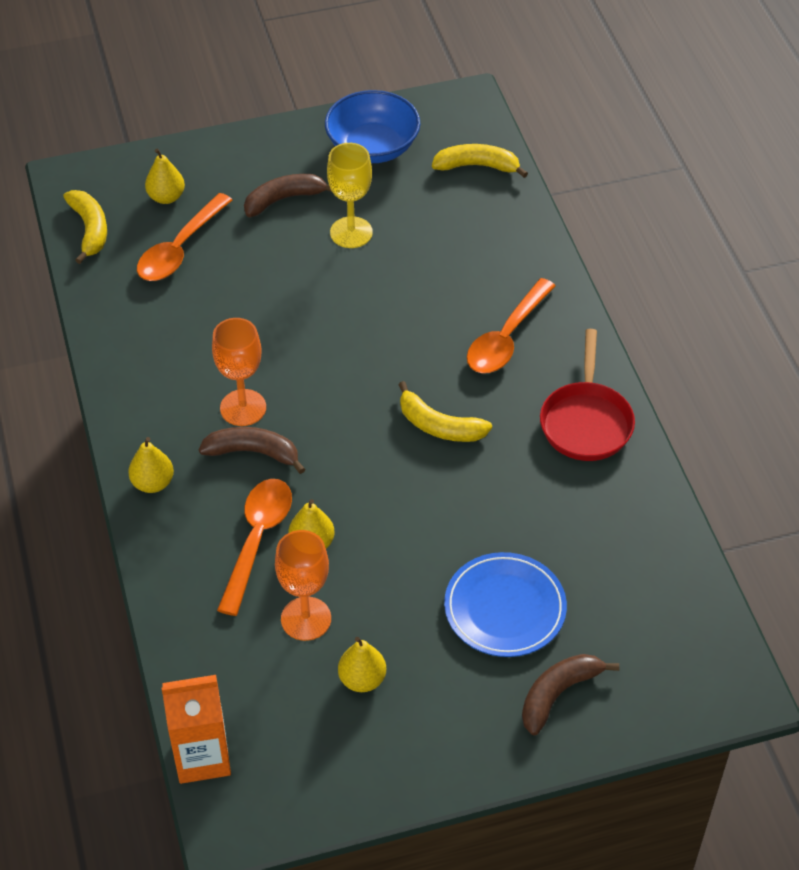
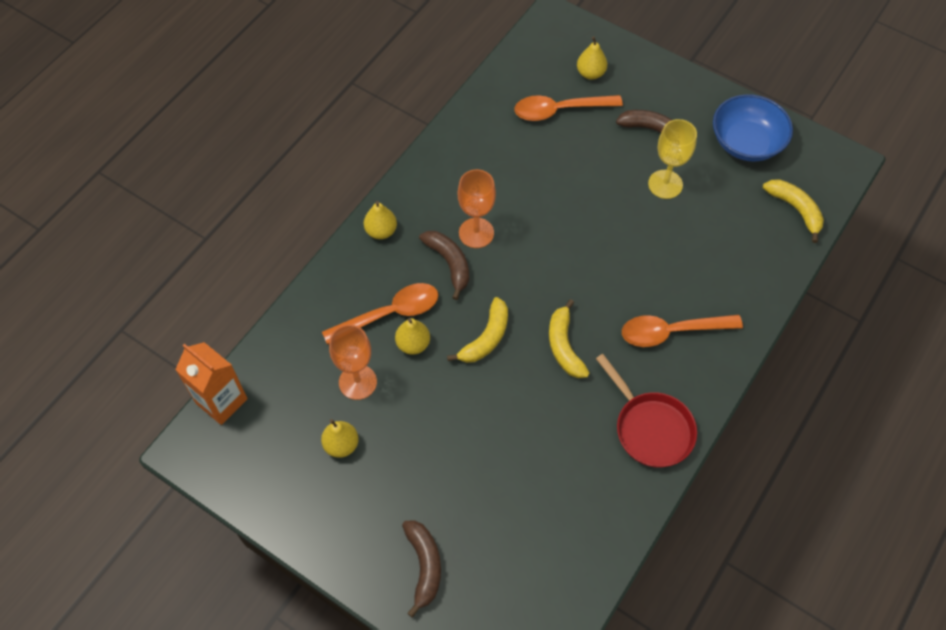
camera: 50 degrees right, 10 degrees up
yellow banana [63,190,107,264] -> yellow banana moved to [447,297,508,363]
blue plate [444,552,567,657] -> none
brown banana [522,654,619,735] -> brown banana turned 75 degrees clockwise [402,520,441,618]
red pan [540,329,635,461] -> red pan turned 90 degrees counterclockwise [596,354,697,467]

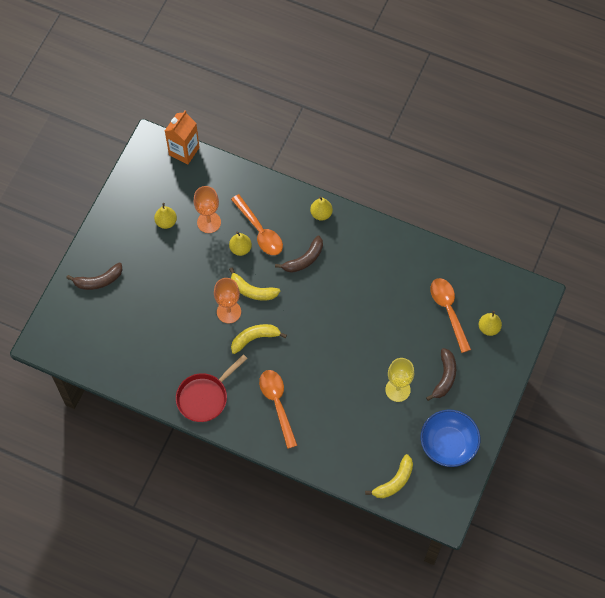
camera: 80 degrees right, 5 degrees up
orange goblet [458,169,496,248] -> orange goblet moved to [214,278,241,323]

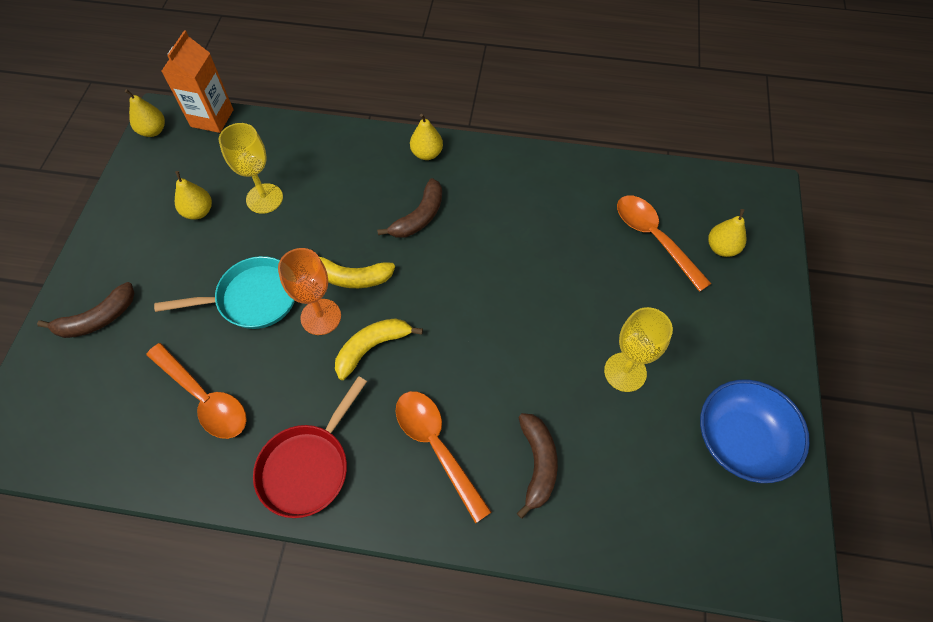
camera: 15 degrees left, 5 degrees down
orange goblet [194,186,221,233] -> yellow goblet [219,123,283,214]
yellow pear [229,231,252,256] -> yellow pear moved to [125,89,165,137]
orange spoon [231,194,283,255] -> orange spoon moved to [146,343,247,439]
yellow banana [365,454,413,498] -> none
brown banana [426,348,456,401] -> brown banana moved to [517,413,558,519]
none -> turquoise pan [154,256,295,329]

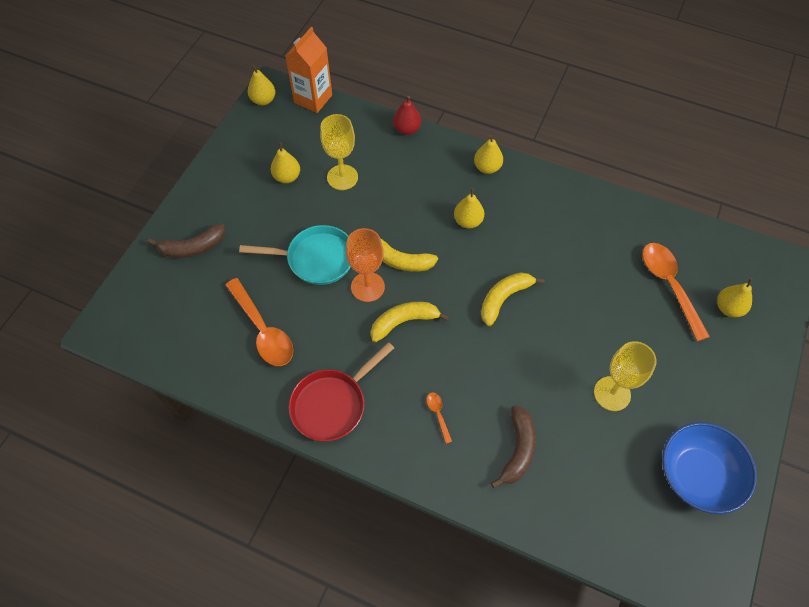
camera: 15 degrees right, 0 degrees up
brown banana [377,178,442,238] -> yellow pear [454,188,484,229]
orange spoon [395,391,492,523] -> orange spoon [426,392,452,444], size x0.44
none -> red pear [393,96,421,135]
none -> yellow banana [481,272,545,326]

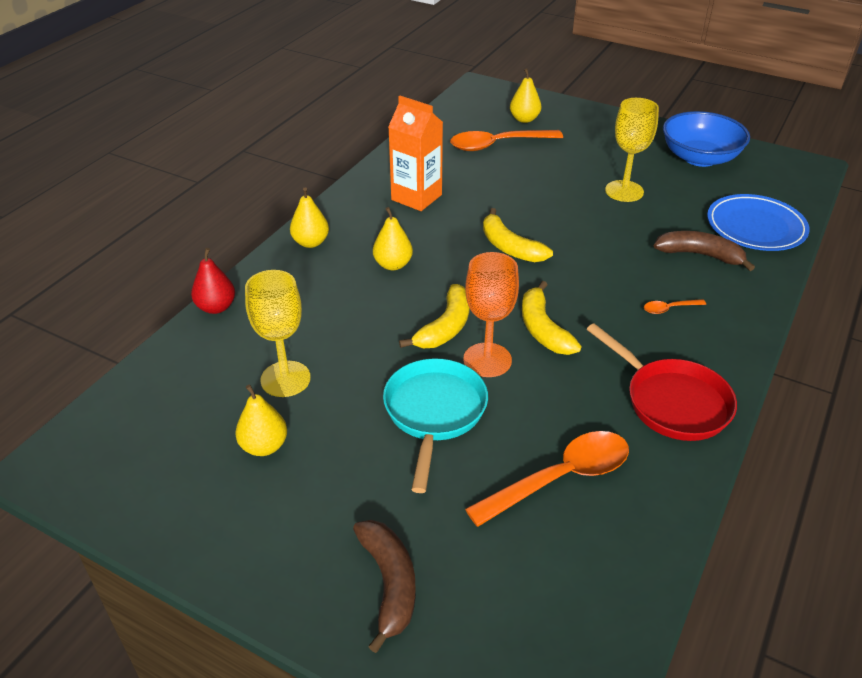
camera: 85 degrees left, 20 degrees down
yellow pear [248,65,276,105] -> none
orange carton [285,27,332,113] -> orange carton moved to [388,96,443,211]
none -> blue plate [707,194,810,251]

